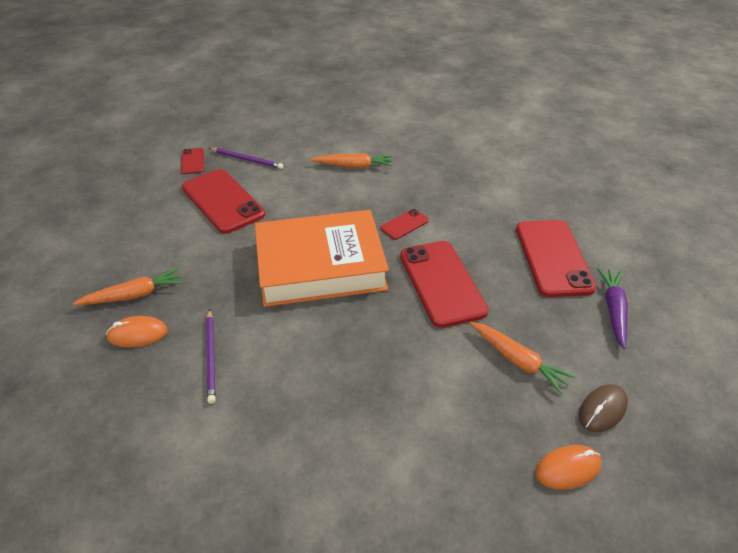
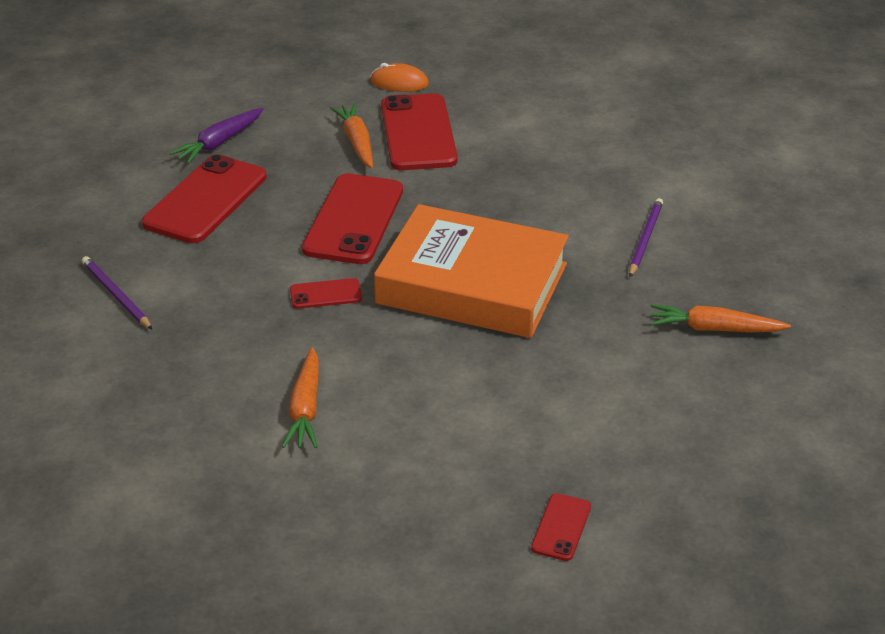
camera: 150 degrees left, 5 degrees down
orange mouse [106,316,168,347] -> none
red phone [182,169,265,234] -> red phone moved to [381,93,458,170]
purple pencil [209,148,283,169] -> purple pencil moved to [82,256,153,330]
orange carrot [311,153,393,168] -> orange carrot turned 120 degrees counterclockwise [282,347,319,448]
brown mouse [579,384,628,432] -> none

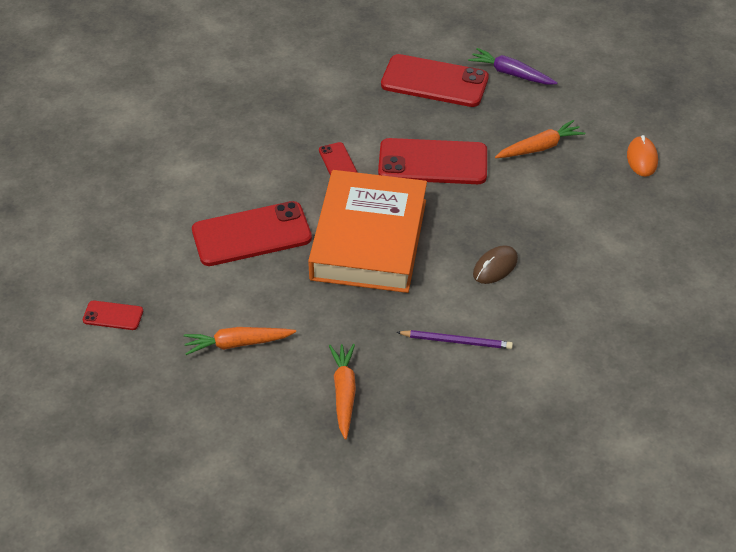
camera: 80 degrees right, 10 degrees up
purple pencil [82,256,153,330] -> none
orange carrot [282,347,319,448] -> orange carrot moved to [184,327,296,355]
red phone [381,93,458,170] -> red phone moved to [192,201,312,266]
none -> brown mouse [473,245,518,284]

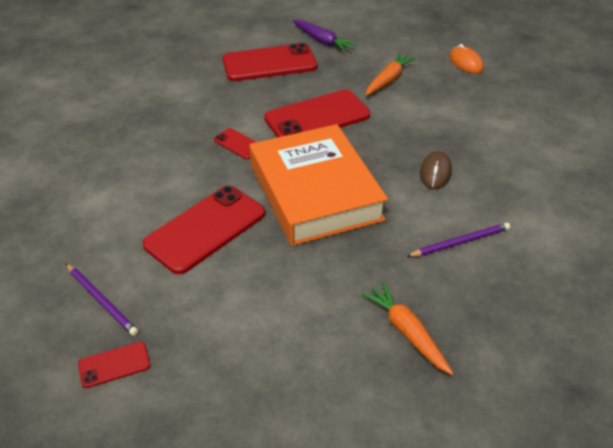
camera: 30 degrees left, 5 degrees down
orange carrot [184,327,296,355] -> none
purple carrot [468,48,558,85] -> purple carrot turned 135 degrees counterclockwise [293,20,357,52]
none -> purple pencil [66,263,138,336]

